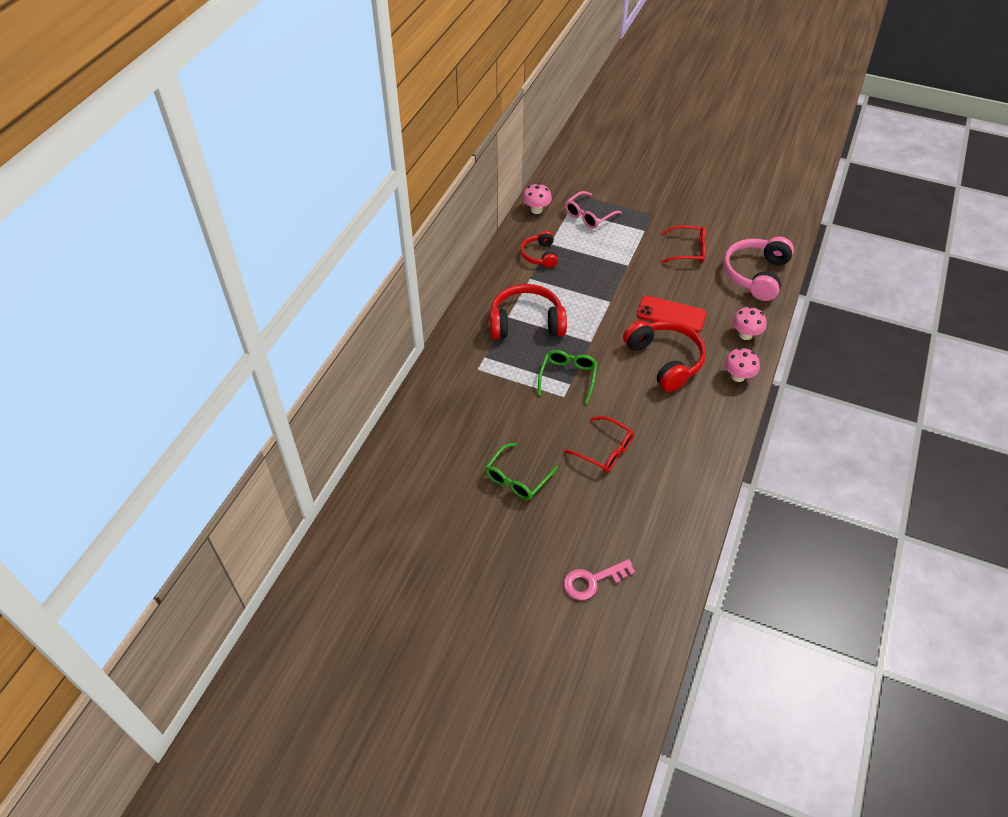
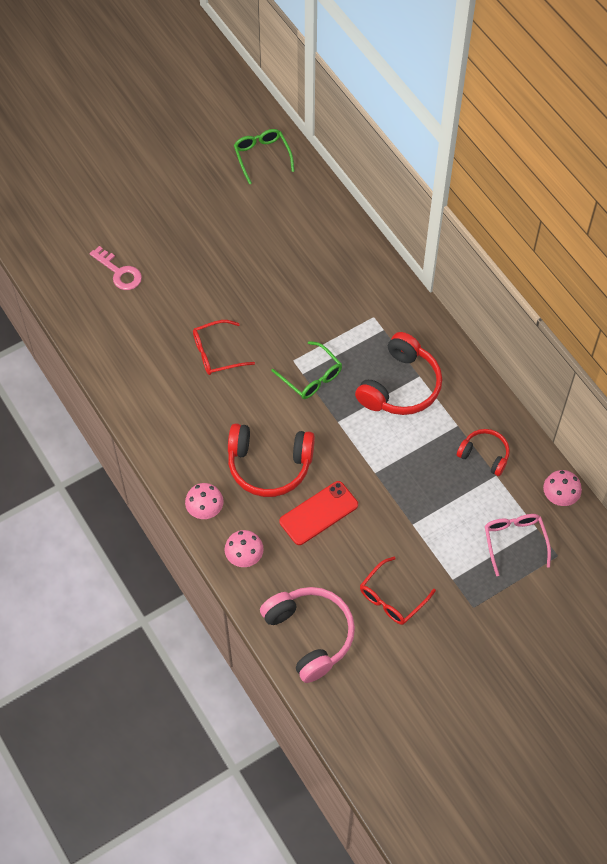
camera: 125 degrees right, 10 degrees up
green glasses [485,443,558,500] -> green glasses moved to [234,129,295,185]
pink key [564,559,635,600] -> pink key turned 120 degrees clockwise [90,246,142,290]

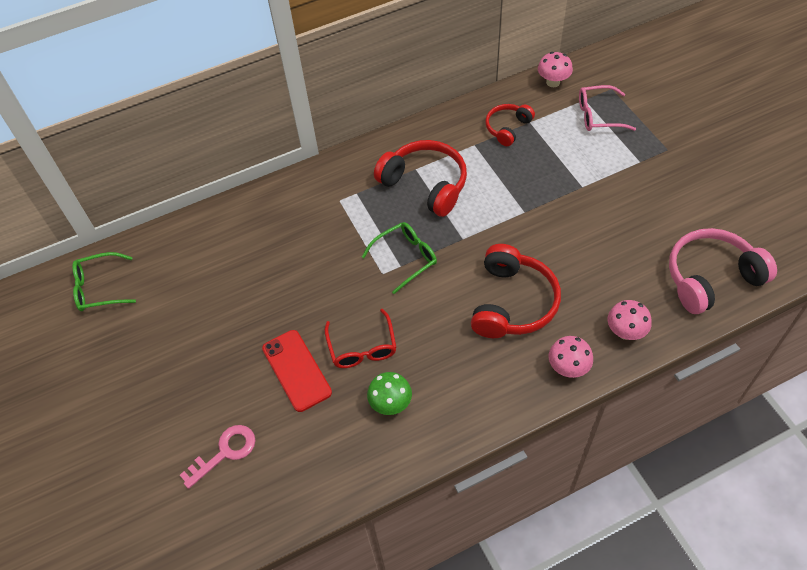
camera: 80 degrees left, 5 degrees down
red phone [280,481,358,545] -> red phone moved to [262,330,332,412]
red glasses [360,557,436,625] -> none
none -> green mushroom [367,372,412,415]

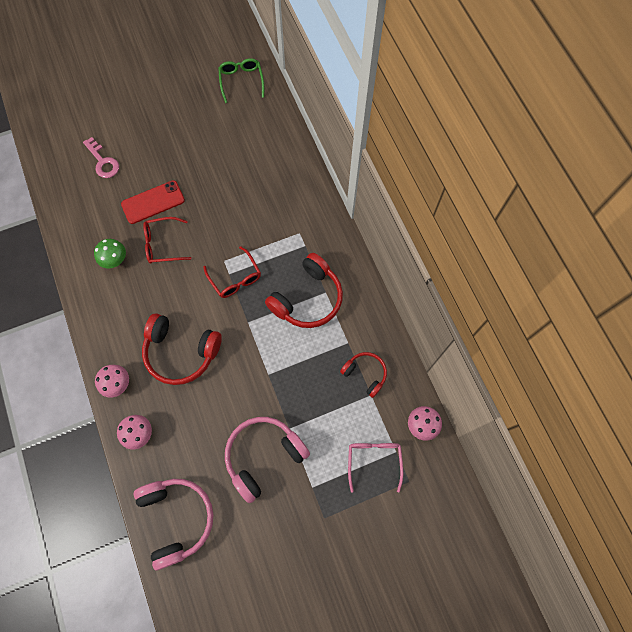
camera: 90 degrees right, 15 degrees up
green glasses [362,222,437,294] -> red glasses [203,246,261,298]
none -> pink headphones [225,417,310,503]

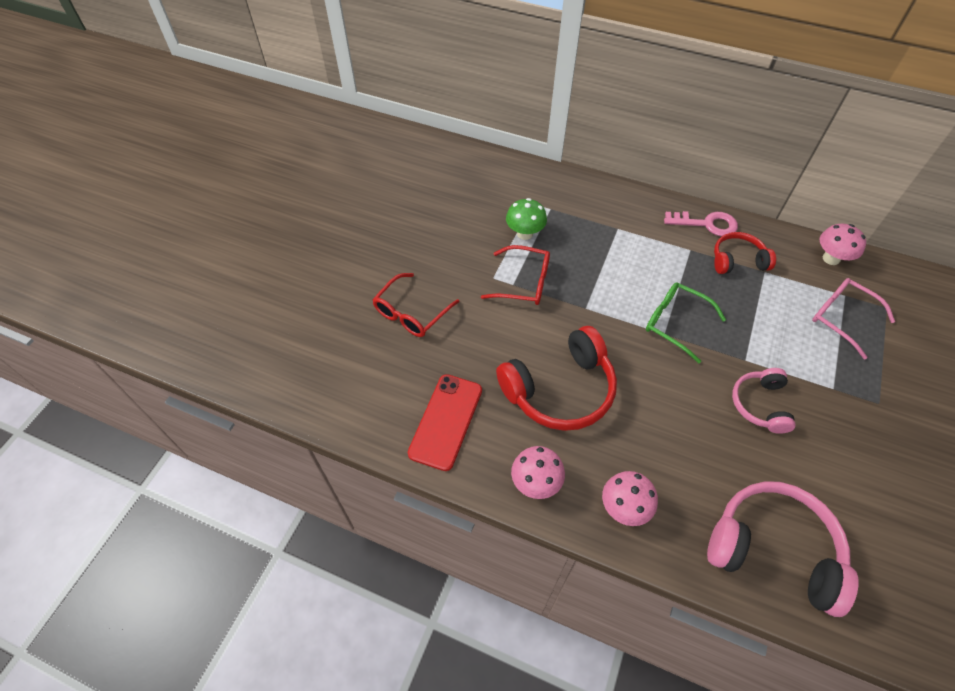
camera: 45 degrees left, 15 degrees down
pink key [83,137,119,178] -> pink key moved to [664,211,738,236]
green mushroom [94,239,126,268] -> green mushroom moved to [506,198,547,240]
red phone [121,180,185,224] -> red phone moved to [408,374,482,471]
green glasses [218,58,264,103] -> green glasses moved to [646,282,726,363]
pink headphones [225,417,310,503] -> pink headphones [732,368,796,434], size x0.58
red headphones [265,253,343,328] -> none

